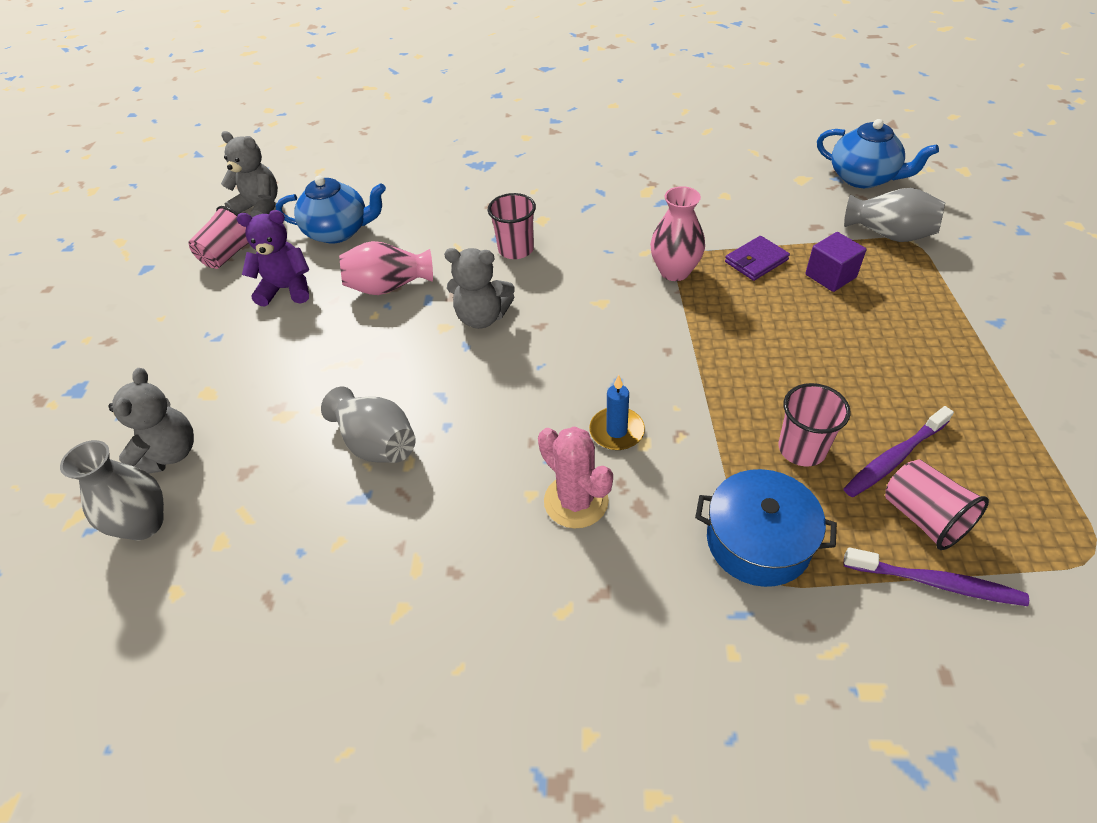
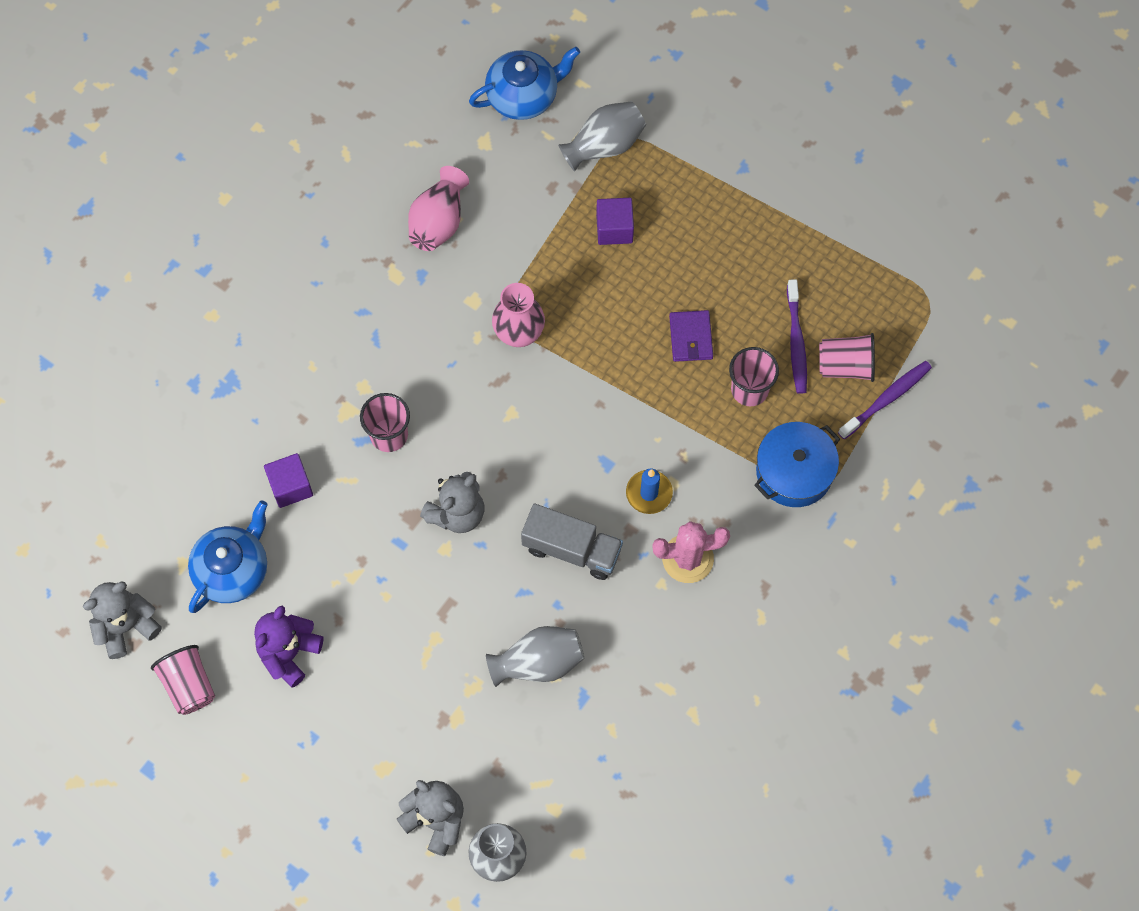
camera: 60 degrees left, 20 degrees up
pink vase [339,241,433,295] -> pink vase moved to [408,166,469,251]
purple wallet [725,236,790,281] -> purple wallet moved to [669,310,713,362]
none -> purple cube [264,453,313,508]
none -> grey truck [521,503,623,580]

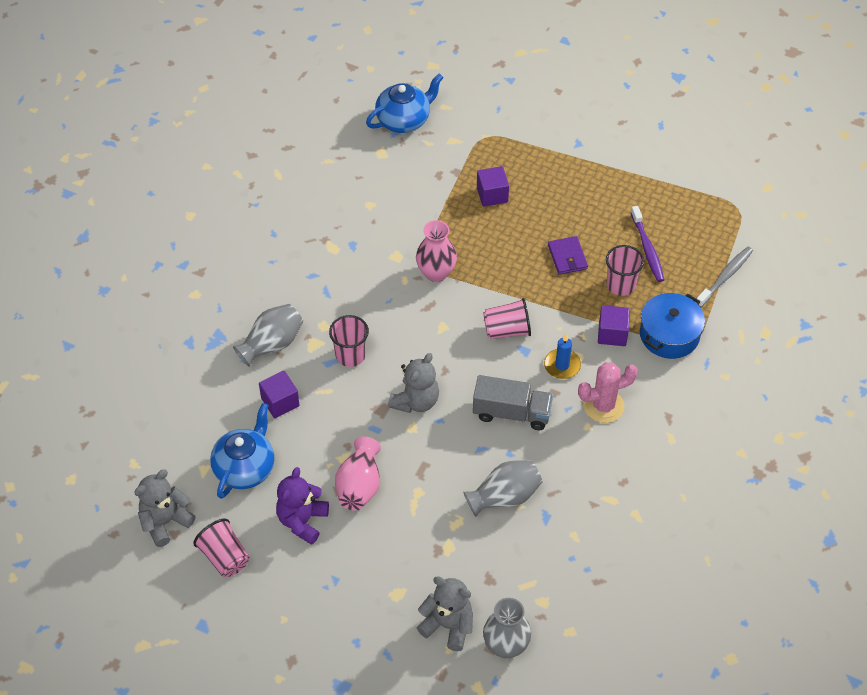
camera: 10 degrees left, 15 degrees down
pink vase [408,166,469,251] -> pink vase moved to [335,436,381,510]
grey vase [558,101,646,172] -> grey vase moved to [233,304,303,367]
pink cup [819,333,875,382] -> pink cup moved to [483,298,531,339]
purple toothbrush [838,361,932,439] -> grey toothbrush [696,247,753,307]
none -> purple cube [598,305,630,346]

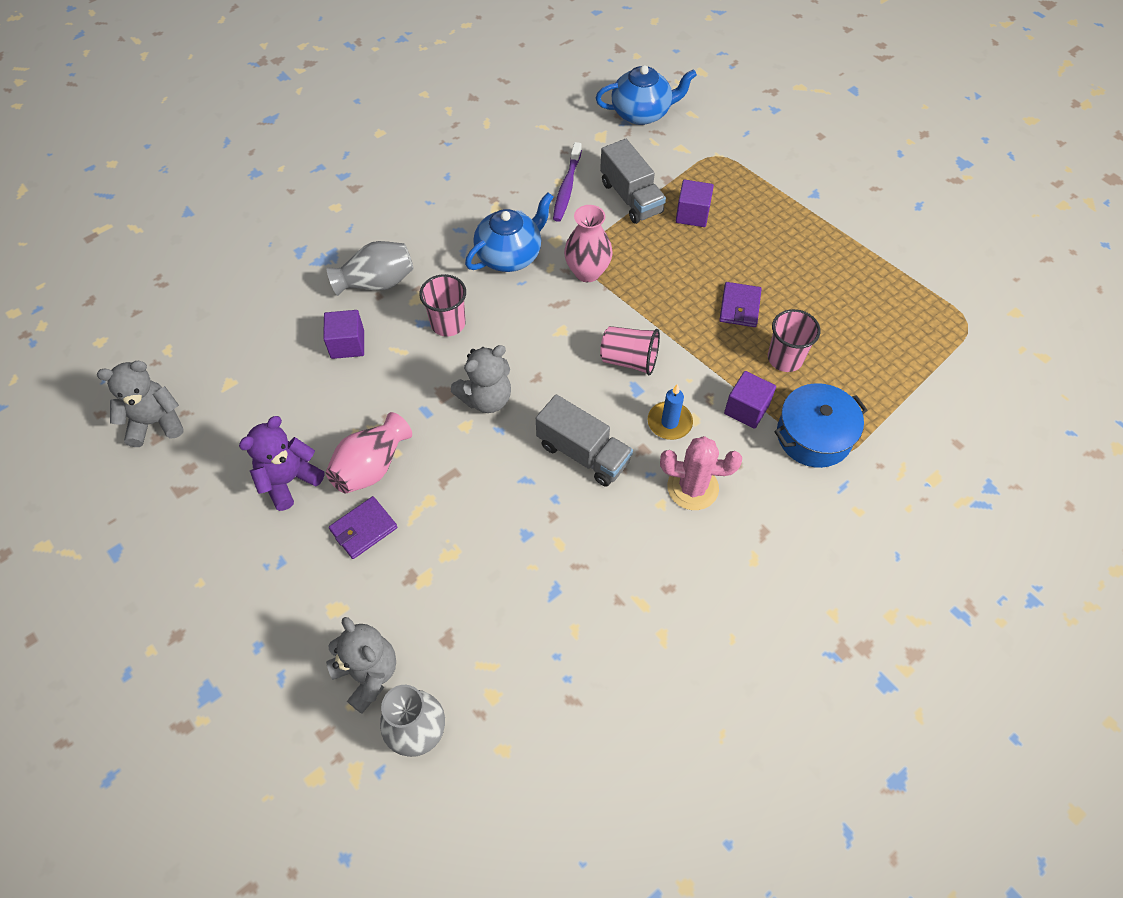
camera: 25 degrees right, 5 degrees up
pink cup [193,519,250,577] -> none
blue teapot [210,403,274,499] -> blue teapot moved to [465,192,553,272]
grey vase [463,460,543,517] -> none
purple toothbrush [631,206,664,282] -> purple toothbrush moved to [553,142,582,222]
grey toothbrush [696,247,753,307] -> none
none -> purple wallet [329,496,397,559]
none -> grey truck [600,139,666,224]

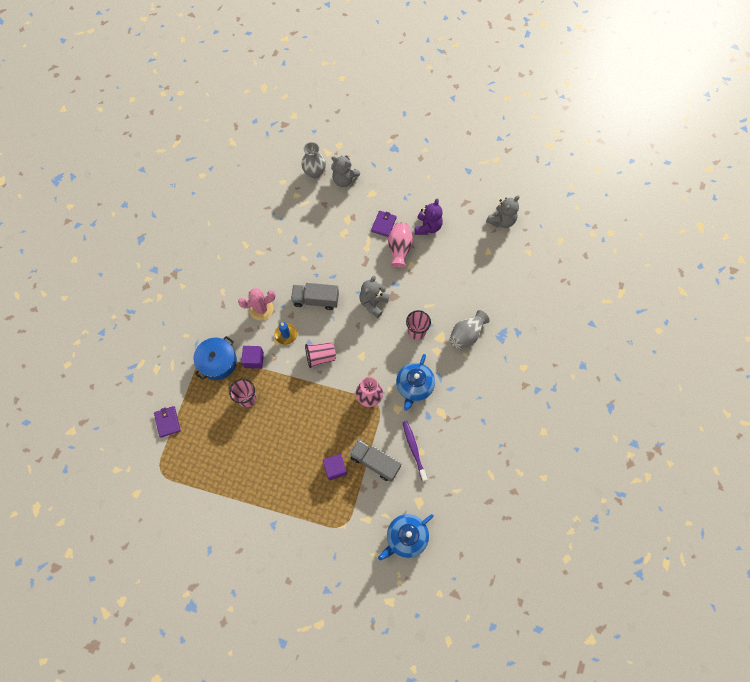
camera: 150 degrees right, 10 degrees up
purple cube [323,310,364,359] -> none
purple wallet [719,282,762,327] -> purple wallet moved to [154,406,181,438]

